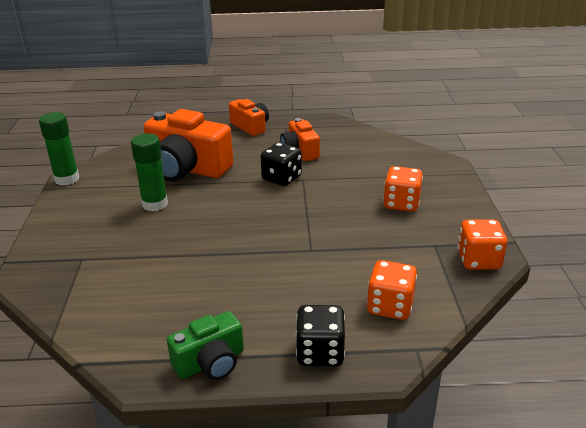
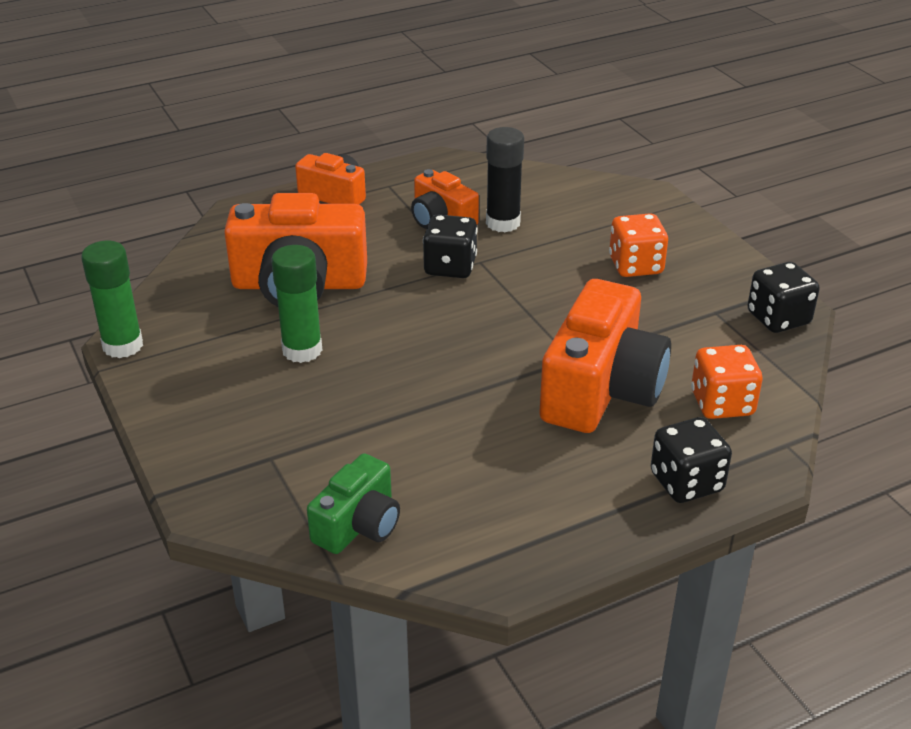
camera: 25 degrees left, 5 degrees up
green camera [167,311,244,380] -> green camera moved to [307,453,400,554]
orange dice [457,219,507,270] -> black dice [747,262,820,333]
none -> black glue stick [486,127,524,232]
none -> orange camera [539,279,671,433]

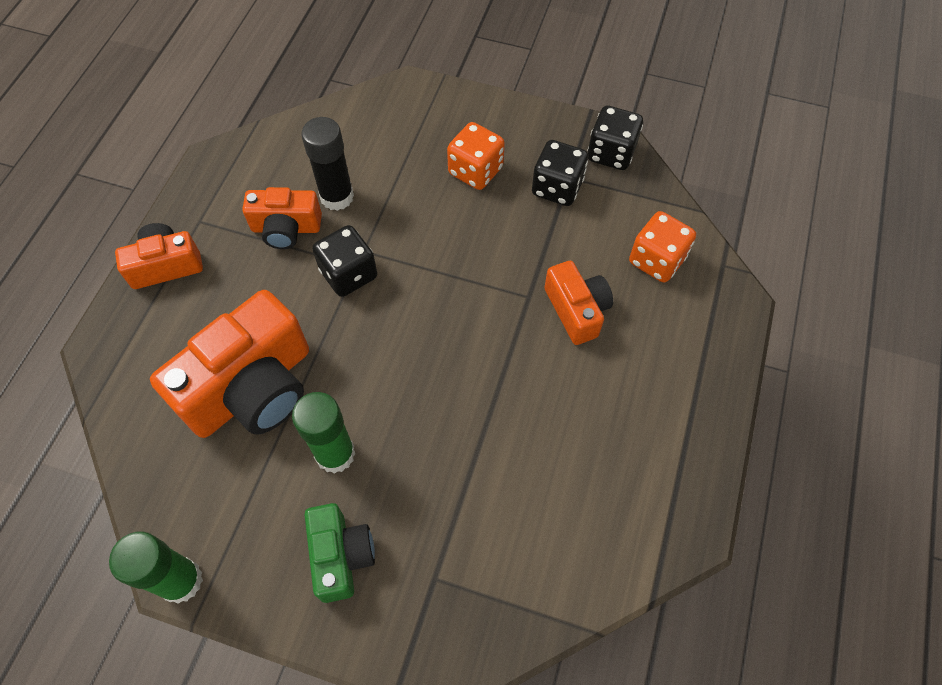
camera: 45 degrees left, 25 degrees up
green camera [307,453,400,554] -> green camera moved to [305,503,375,603]
orange camera [539,279,671,433] -> orange camera [545,261,613,345], size x0.56
black dice [651,417,732,503] -> black dice moved to [532,140,588,206]

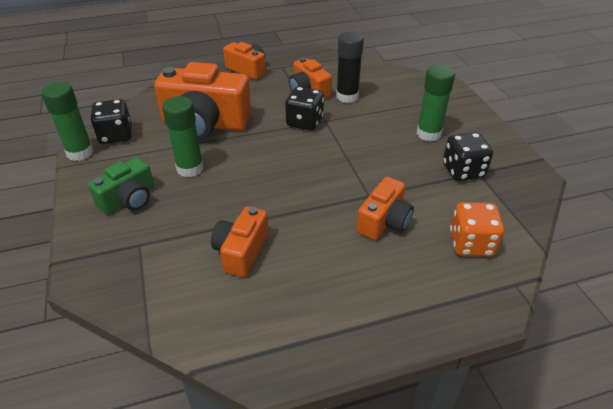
camera: 55 degrees right, 20 degrees down
orange dice [447,122,505,190] -> green glue stick [417,65,455,141]
black dice [587,105,643,170] -> black dice moved to [91,99,132,144]
none -> orange camera [211,207,268,277]

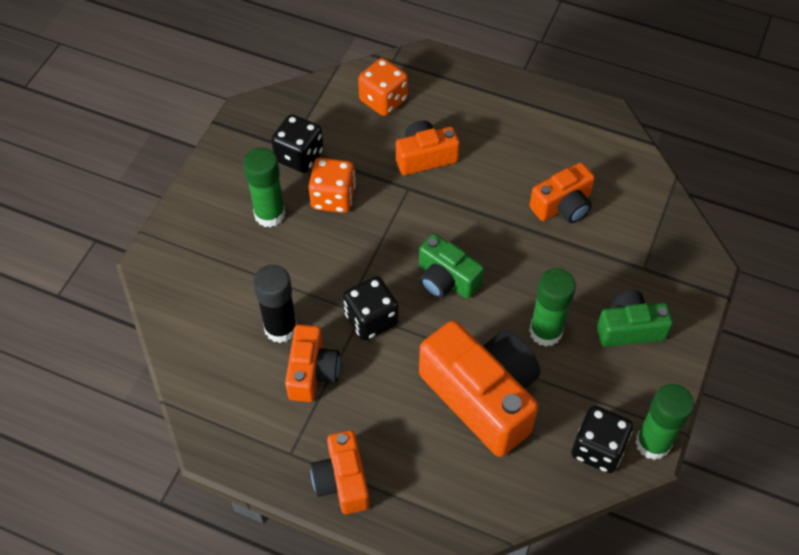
camera: 140 degrees left, 15 degrees up
none -> orange dice [308,158,356,213]
none -> green camera [419,234,484,299]

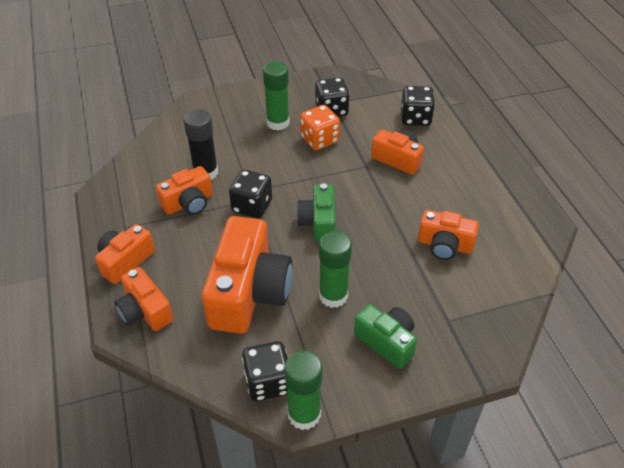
camera: 50 degrees right, 10 degrees down
orange dice [358,58,408,116] -> black dice [401,86,435,126]
none -> orange camera [114,267,173,331]

